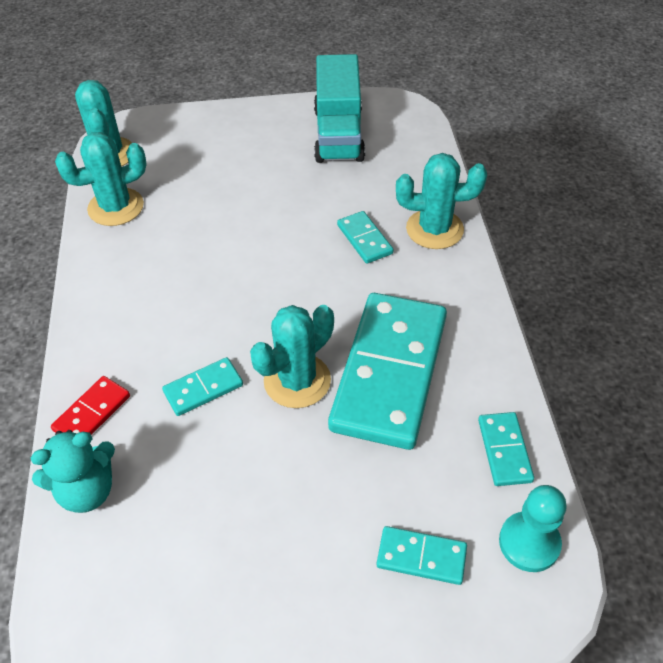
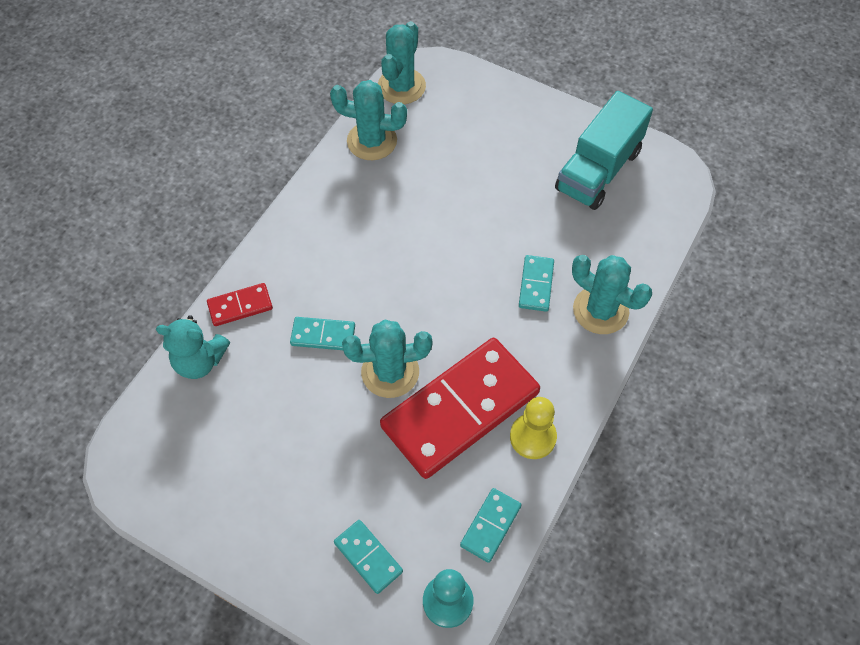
camera: 35 degrees right, 10 degrees up
turquoise domino [328,293,447,450] -> red domino [380,338,540,479]
none -> yellow pawn [510,397,557,459]

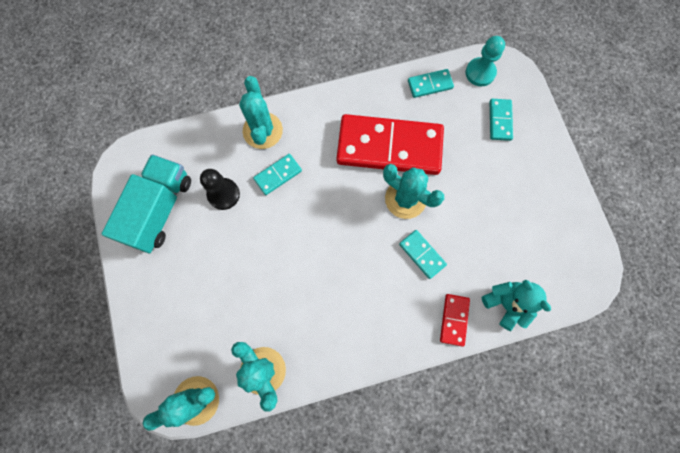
camera: 135 degrees left, 15 degrees up
red domino [207,283,273,326] -> red domino turned 75 degrees clockwise [440,294,470,347]
yellow pawn [510,397,557,459] -> none
turquoise truck [555,91,653,210] -> turquoise truck turned 60 degrees counterclockwise [102,154,191,253]
none -> black pawn [200,169,240,210]

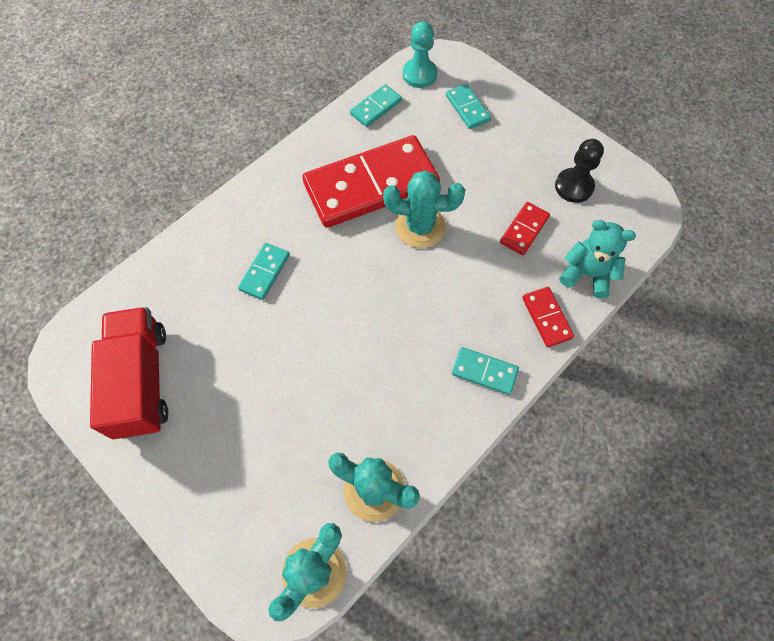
camera: 30 degrees left, 10 degrees down
turquoise truck [102,154,191,253] -> red truck [90,307,168,439]
black pawn [200,169,240,210] -> black pawn moved to [555,139,604,203]
turquoise cactus [239,76,283,149] -> none
turquoise domino [399,230,447,279] -> turquoise domino moved to [452,347,519,395]
none -> red domino [500,202,550,255]

